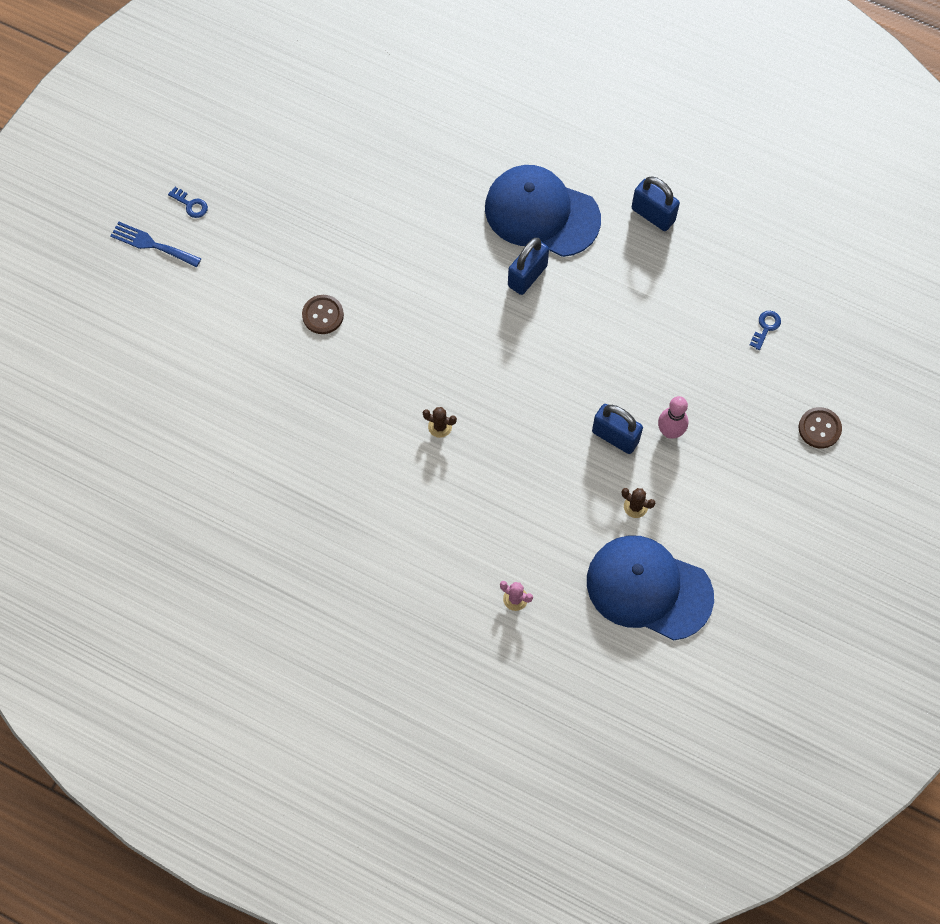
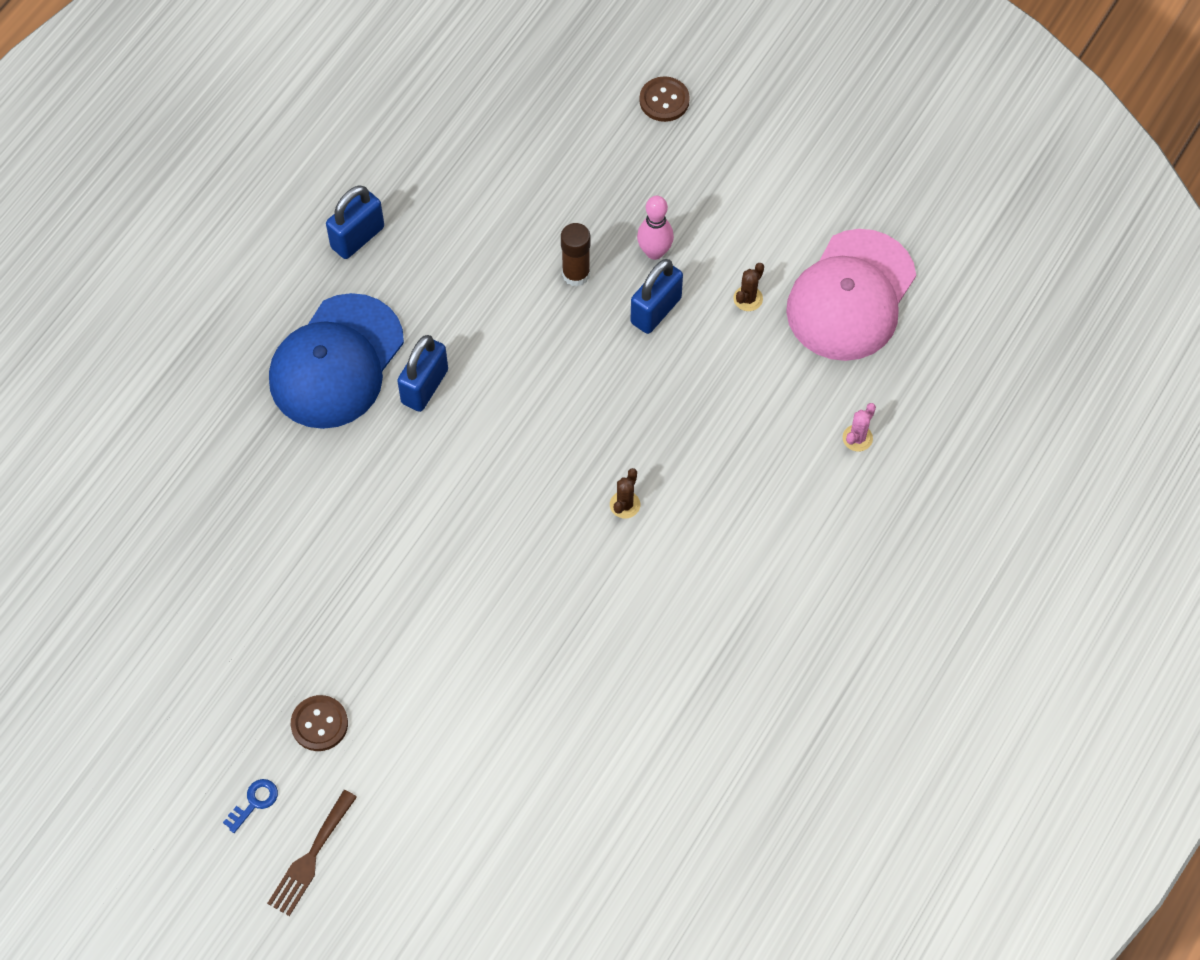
camera: 85 degrees left, 5 degrees down
blue fork [110,222,201,268] -> brown fork [267,790,357,916]
brown button [302,295,344,334] -> brown button moved to [291,695,348,751]
blue padlock [508,238,549,295] -> blue padlock turned 75 degrees clockwise [397,335,448,412]
blue cap [587,535,714,640] -> pink cap [786,229,916,361]
blue key [750,311,781,350] -> none
none -> brown glue stick [561,223,590,287]

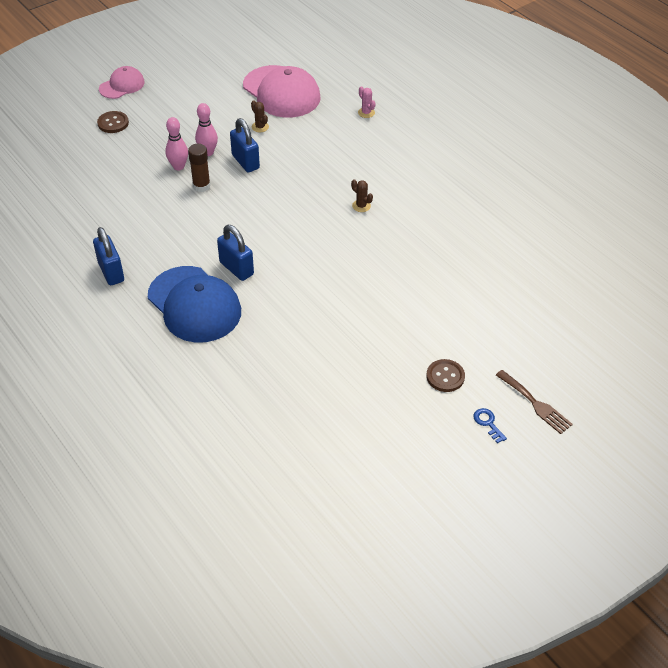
camera: 70 degrees left, 15 degrees down
none -> pink cap [99,66,145,99]
none -> pink bowling pin [165,117,188,171]

